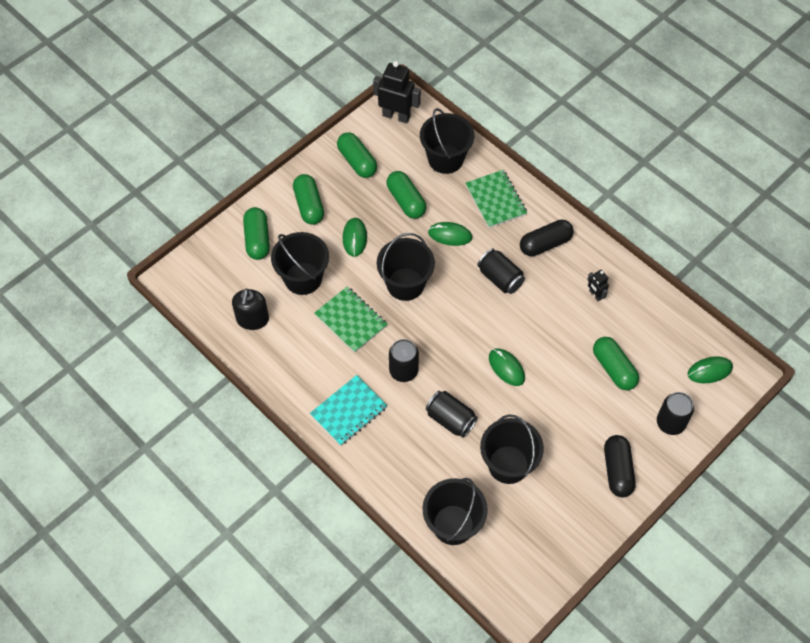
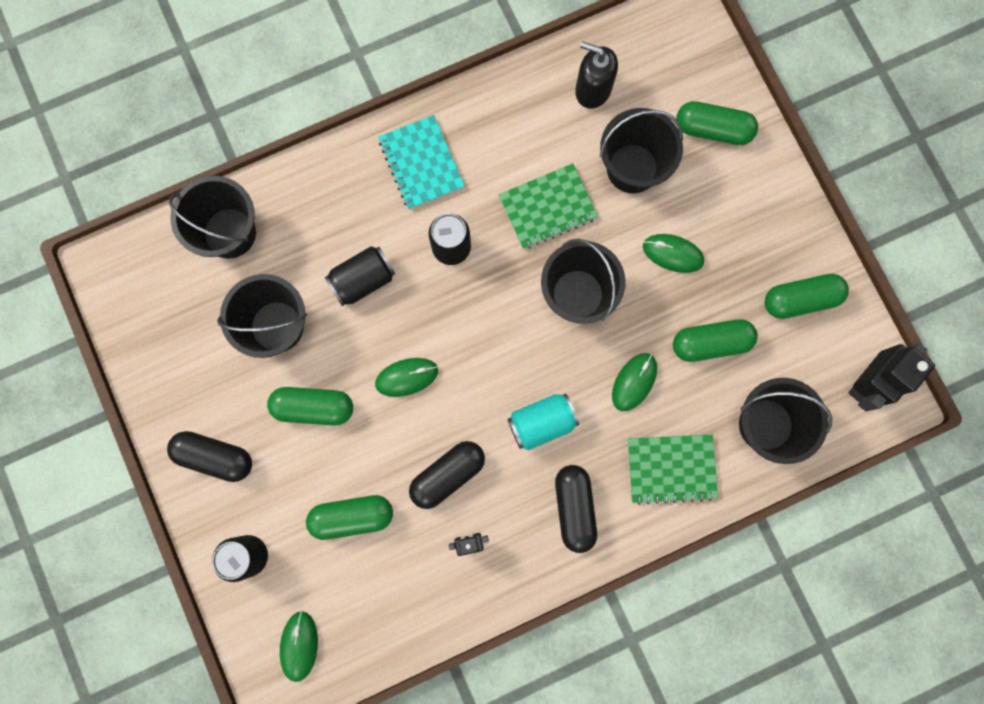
camera: 110 degrees right, 20 degrees up
green capsule [293,174,324,225] -> green capsule moved to [267,387,353,425]
black can [477,249,525,294] -> turquoise can [507,393,579,450]
none -> black capsule [409,441,485,509]

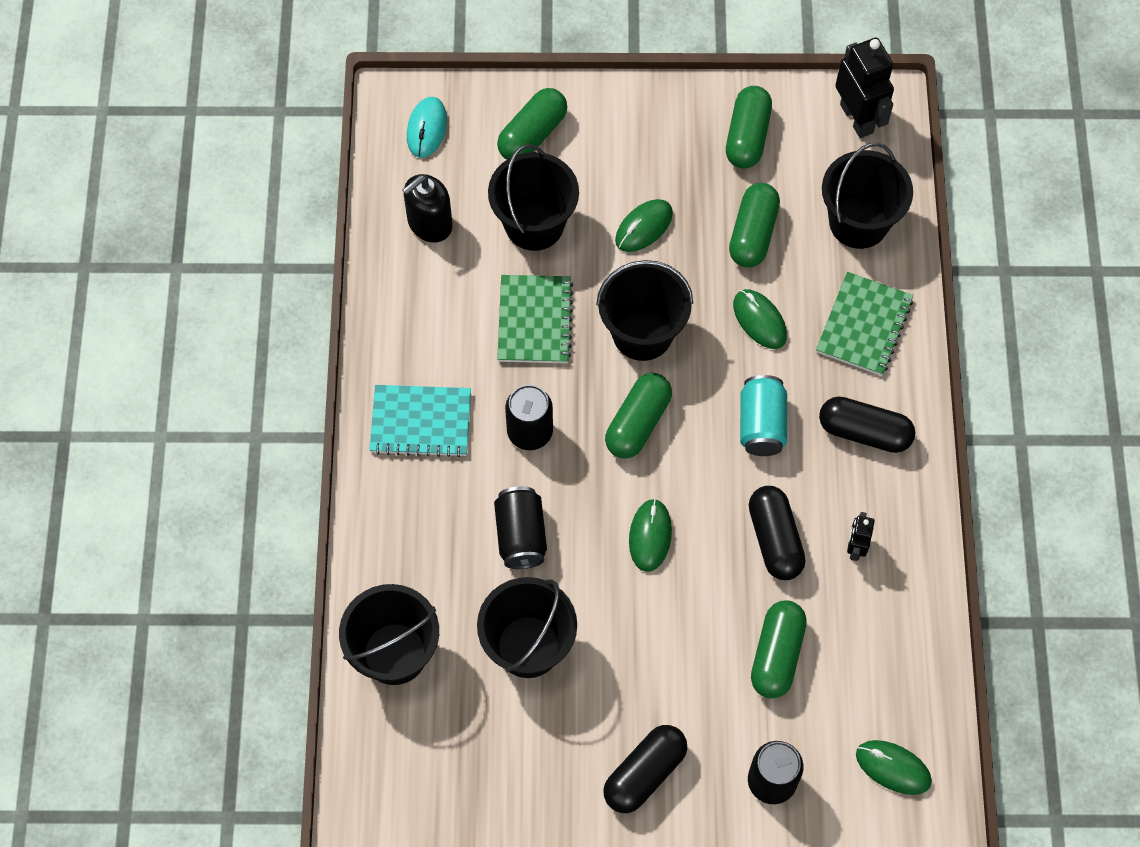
camera: 65 degrees left, 15 degrees down
green capsule [267,387,353,425] -> green capsule moved to [605,373,672,459]
none -> turquoise mouse [407,97,447,158]

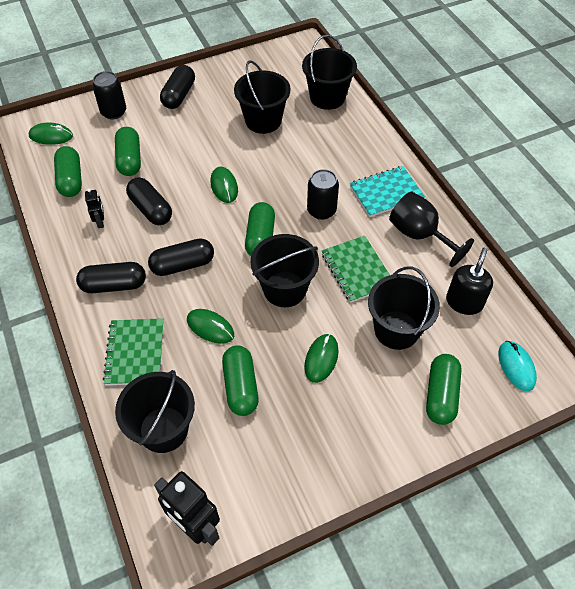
camera: 155 degrees right, 10 degrees down
black can [494,486,547,569] -> none
green capsule [726,86,772,169] -> green capsule moved to [54,146,82,197]
turquoise can [740,375,787,456] -> black capsule [148,238,214,276]
none -> black goblet [389,192,474,267]

